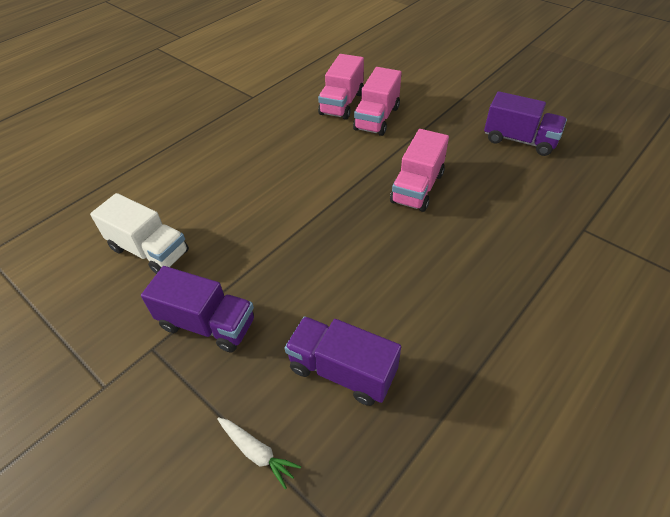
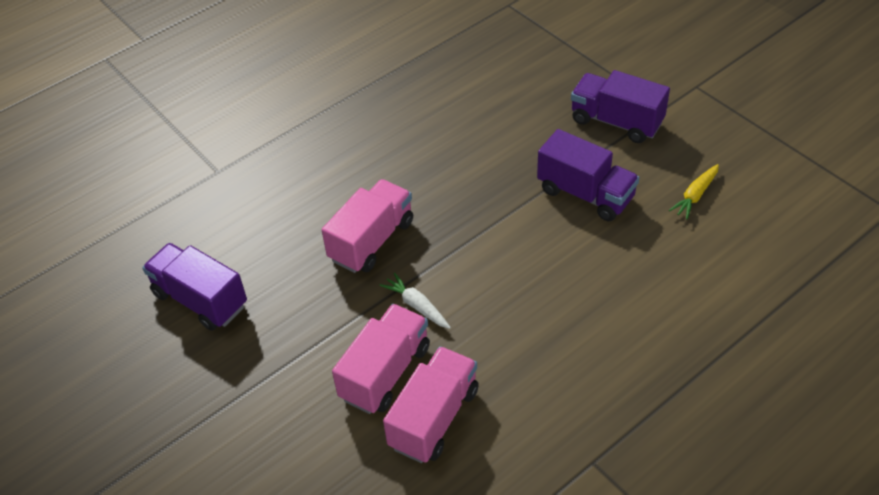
camera: 170 degrees left, 0 degrees up
white truck [90,193,189,274] -> yellow carrot [669,164,719,219]
white carrot [217,417,301,489] -> white carrot moved to [379,273,451,329]
purple truck [284,316,401,406] -> purple truck moved to [537,129,639,221]

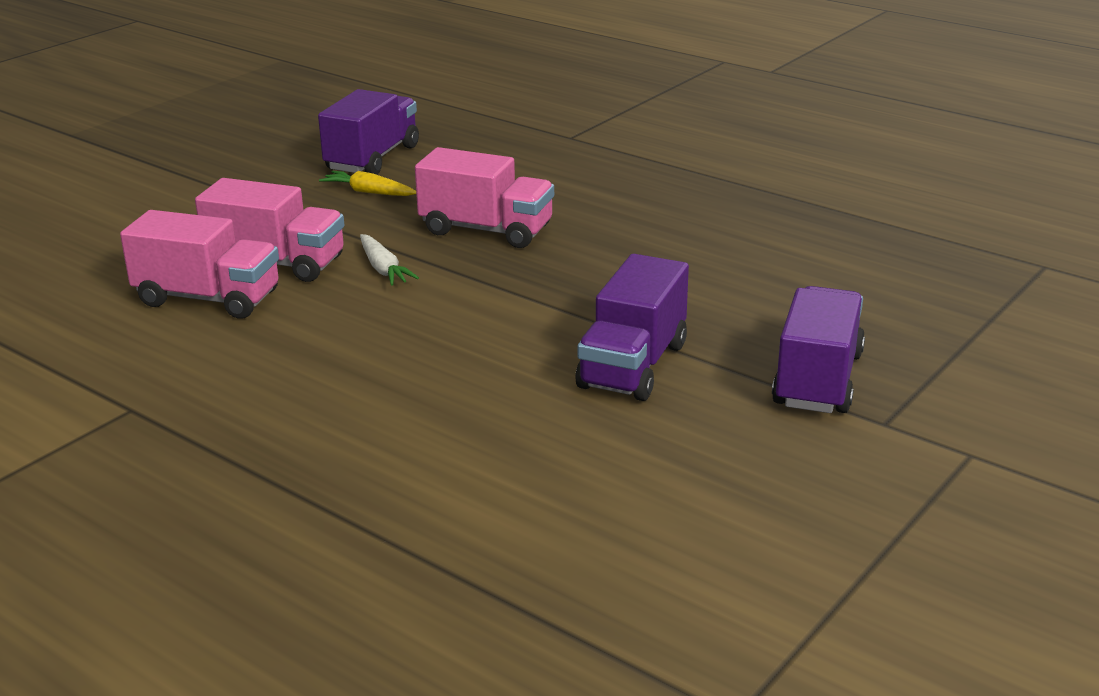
camera: 75 degrees right, 20 degrees down
white carrot [379,273,451,329] -> white carrot turned 120 degrees clockwise [360,234,419,286]
yellow carrot [669,164,719,219] -> yellow carrot moved to [319,171,416,196]

